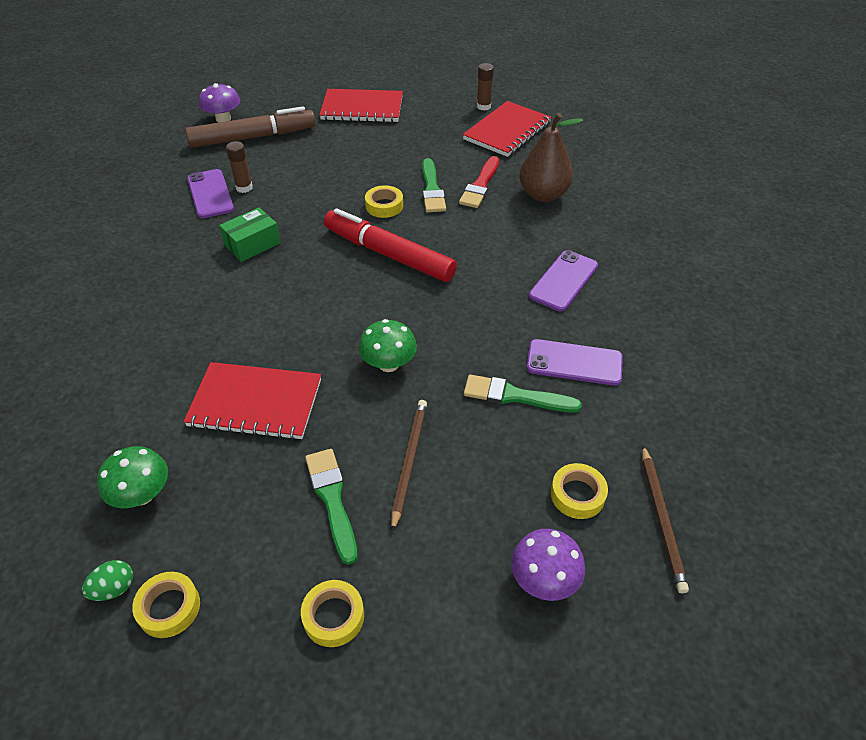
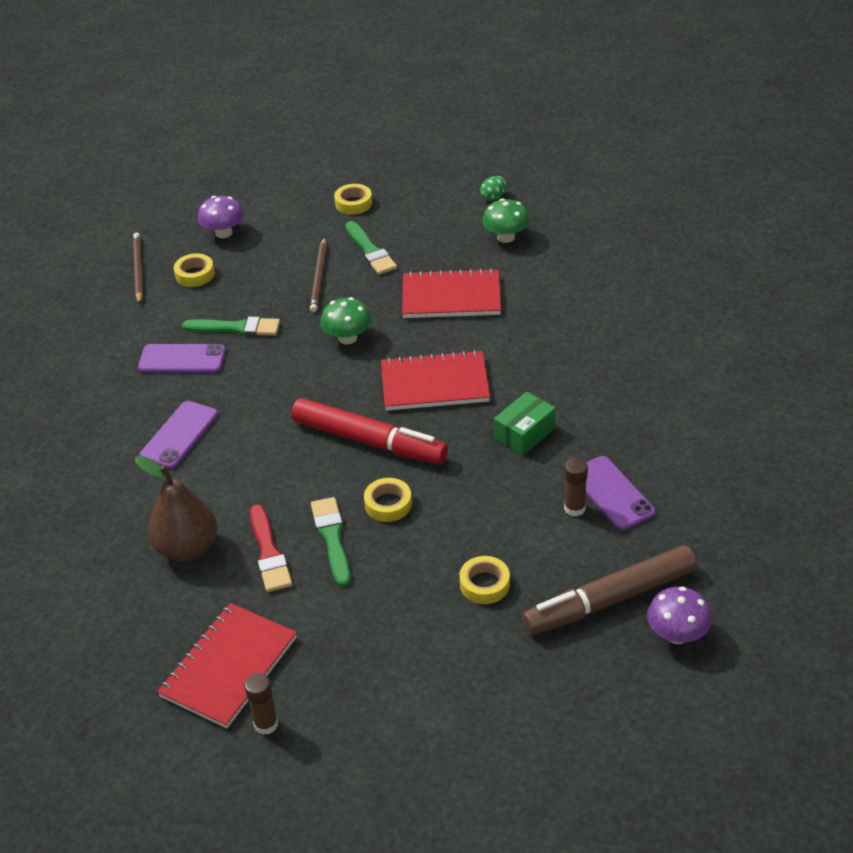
camera: 175 degrees right, 5 degrees down
yellow tape [132,572,200,638] -> yellow tape moved to [460,556,510,604]
red notebook [319,89,403,122] -> red notebook moved to [381,350,490,411]
red brush [459,156,499,208] -> red brush turned 150 degrees clockwise [250,504,292,592]

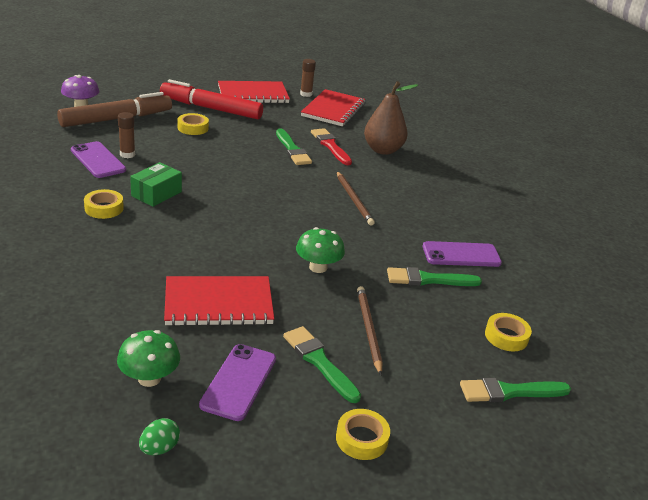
camera: 165 degrees right, 10 degrees down
brown pencil [133,232,143,304] -> brown pencil moved to [337,171,375,226]
purple phone [140,401,218,469] -> purple phone moved to [199,344,276,421]
purple mushroom [198,196,244,238] -> green brush [460,378,571,402]
red marker [291,398,448,464] -> red marker moved to [160,79,263,119]
yellow tape [364,478,412,522] -> yellow tape moved to [84,189,124,219]
red notebook [381,350,490,411] -> red notebook moved to [218,81,290,103]

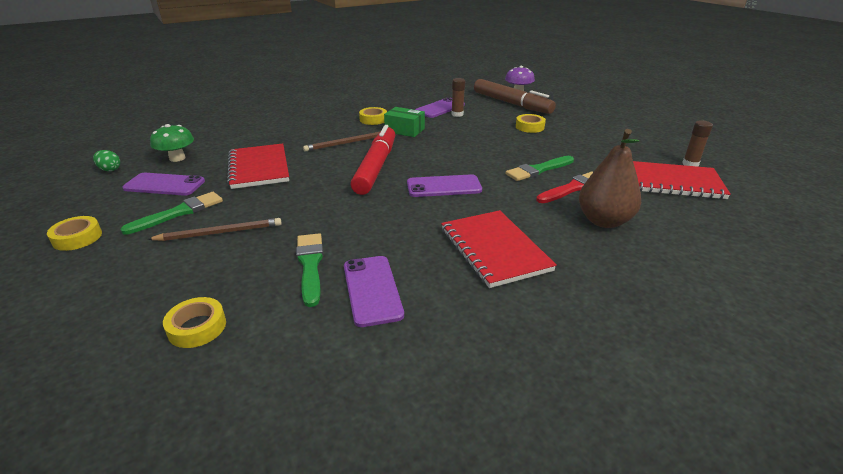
camera: 85 degrees right, 0 degrees up
red marker [160,79,263,119] -> red marker moved to [350,125,395,195]
red notebook [218,81,290,103] -> red notebook moved to [441,210,557,288]
green mushroom [296,227,345,273] -> none
brown pencil [337,171,375,226] -> brown pencil moved to [303,132,380,152]
green brush [460,378,571,402] -> none
none -> purple phone [407,174,482,197]

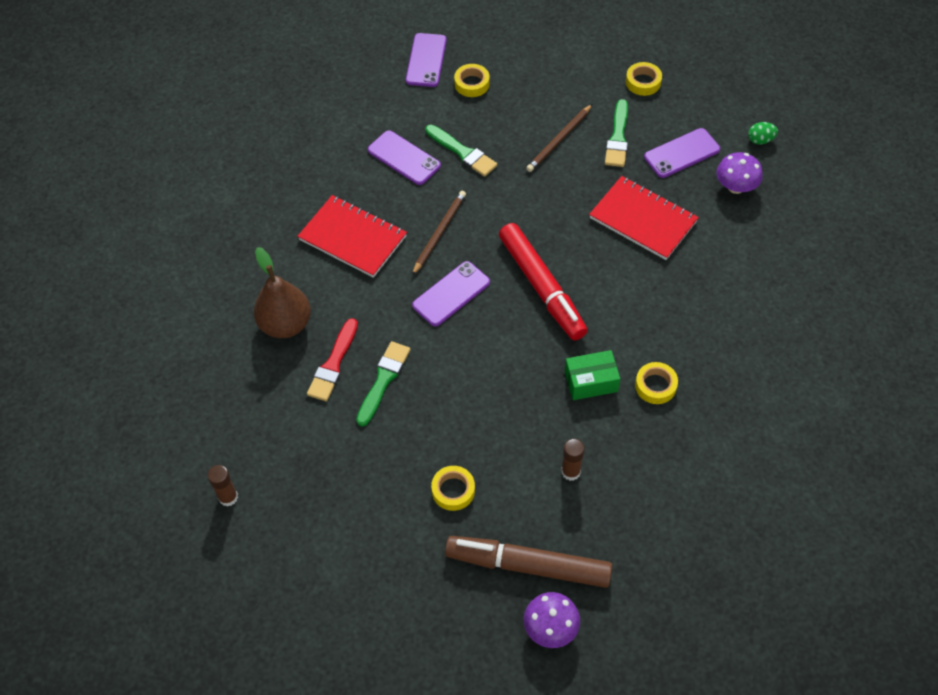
camera: 145 degrees right, 25 degrees up
green mushroom [150,124,194,162] -> purple mushroom [716,152,763,194]
brown pencil [303,132,380,152] -> brown pencil moved to [412,191,466,275]
purple phone [415,97,465,118] -> purple phone moved to [406,33,447,87]
red notebook [633,161,731,199] -> none

